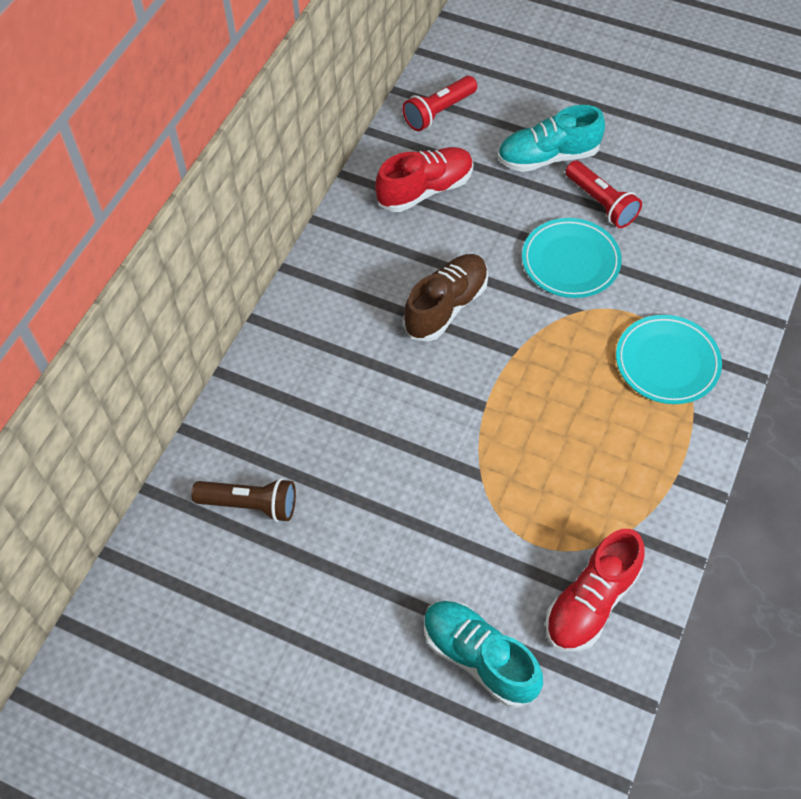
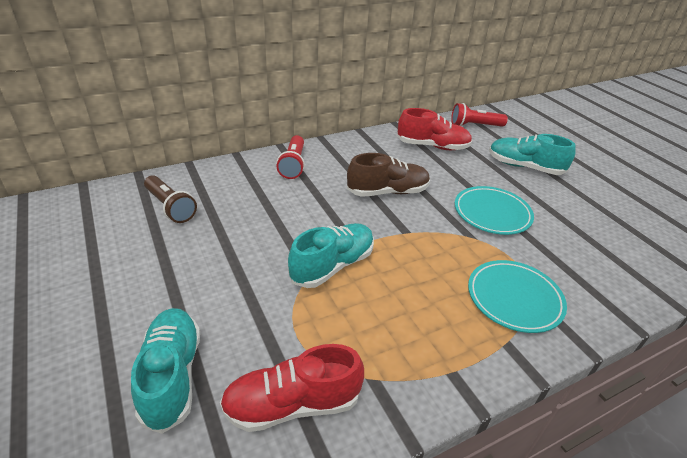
camera: 35 degrees right, 20 degrees down
red flashlight [565,160,642,228] -> red flashlight moved to [276,135,305,179]
none -> turquoise shoe [288,223,374,288]

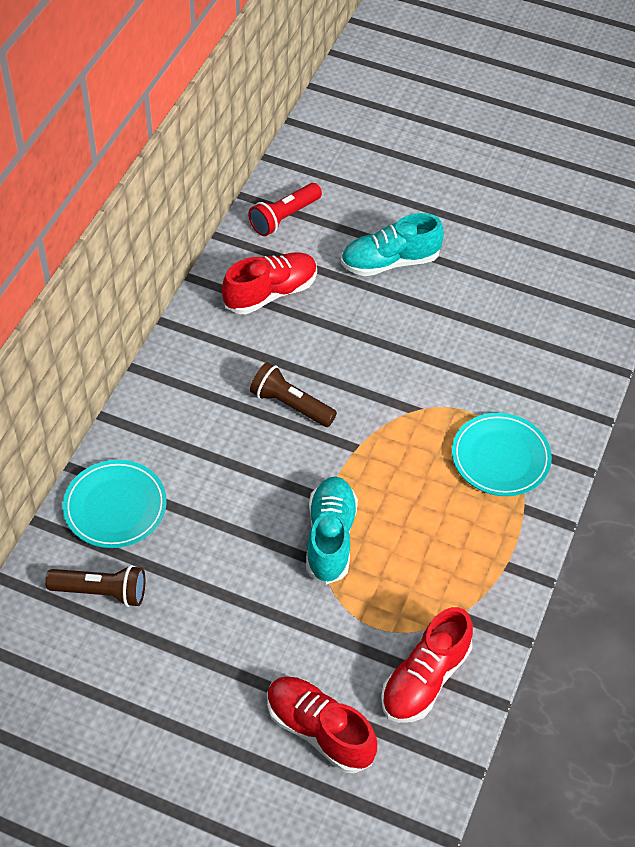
camera: 40 degrees left, 15 degrees up
turquoise shoe [131,308,200,434] -> red shoe [267,676,377,773]
red flashlight [276,135,305,179] -> none
brown shoe [347,153,430,197] -> brown flashlight [250,362,337,427]
turquoise plate [455,186,534,235] -> turquoise plate moved to [63,460,167,548]

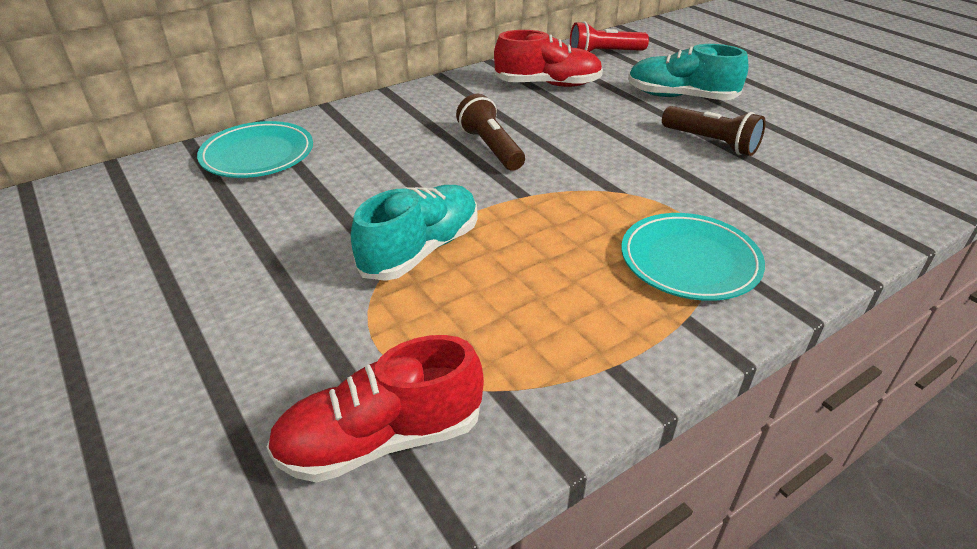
camera: 35 degrees right, 15 degrees down
brown flashlight [45,565,145,607] -> brown flashlight moved to [662,106,766,156]
red shoe [267,676,377,773] -> none

